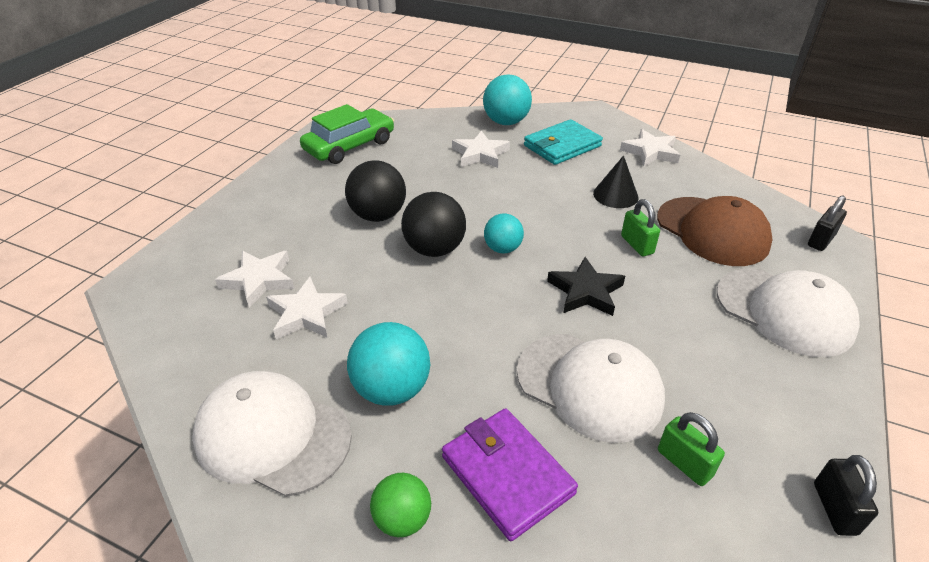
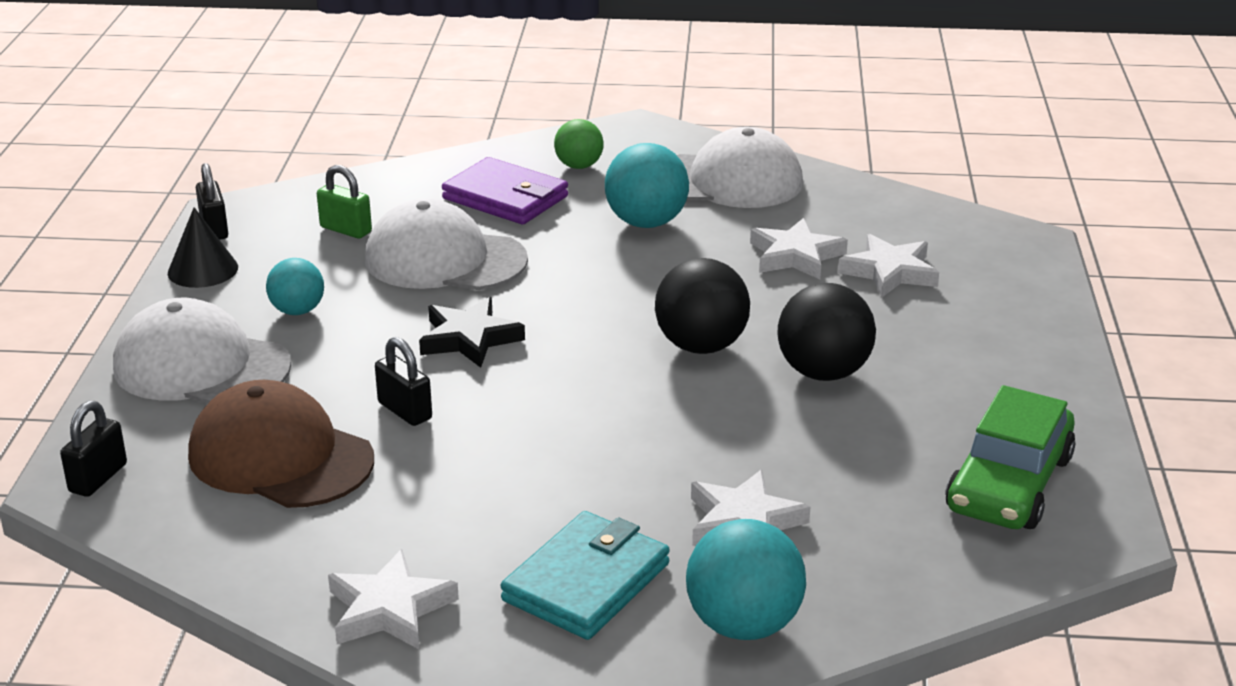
camera: 160 degrees right, 10 degrees down
turquoise ball [484,213,524,253] -> turquoise ball moved to [266,258,324,315]
black cone [593,155,638,208] -> black cone moved to [168,207,238,288]
green padlock [621,199,660,256] -> black padlock [375,337,432,426]

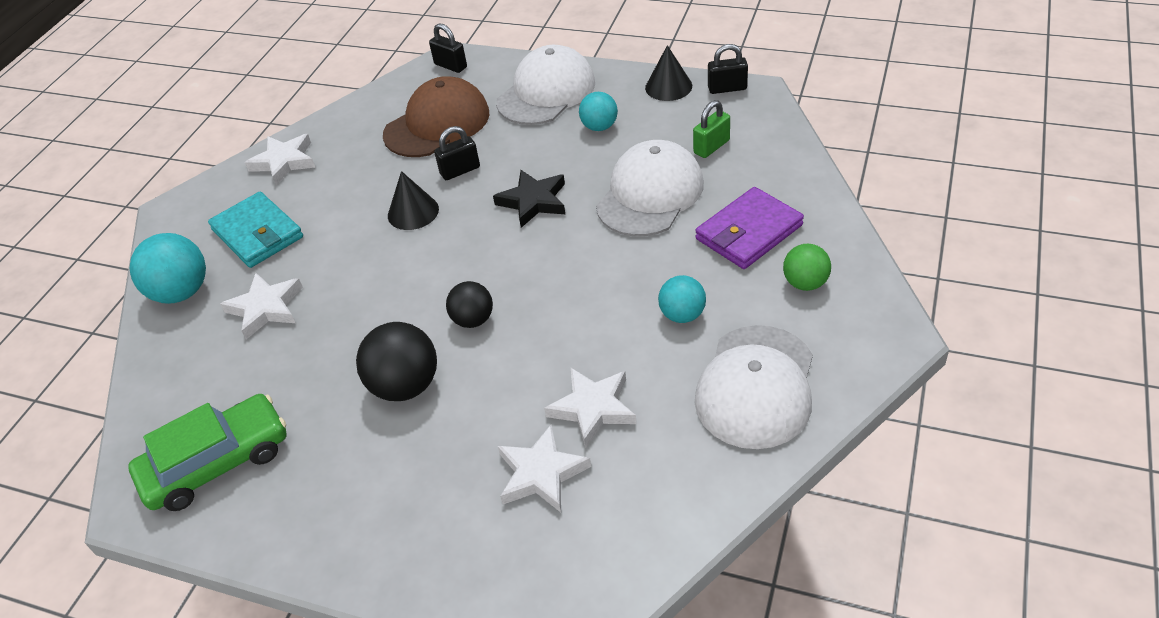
camera: 110 degrees right, 15 degrees up
turquoise ball [605,143,689,228] -> turquoise ball [658,275,706,323], size x0.62
black ball [655,258,750,354] -> black ball [446,281,493,328], size x0.62
green car [945,385,1075,529] -> green car turned 105 degrees clockwise [128,394,287,511]
none -> black cone [388,171,439,230]

